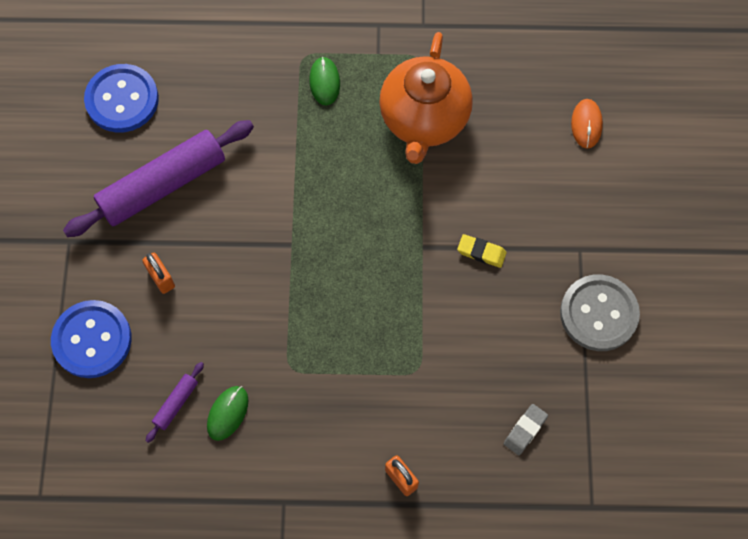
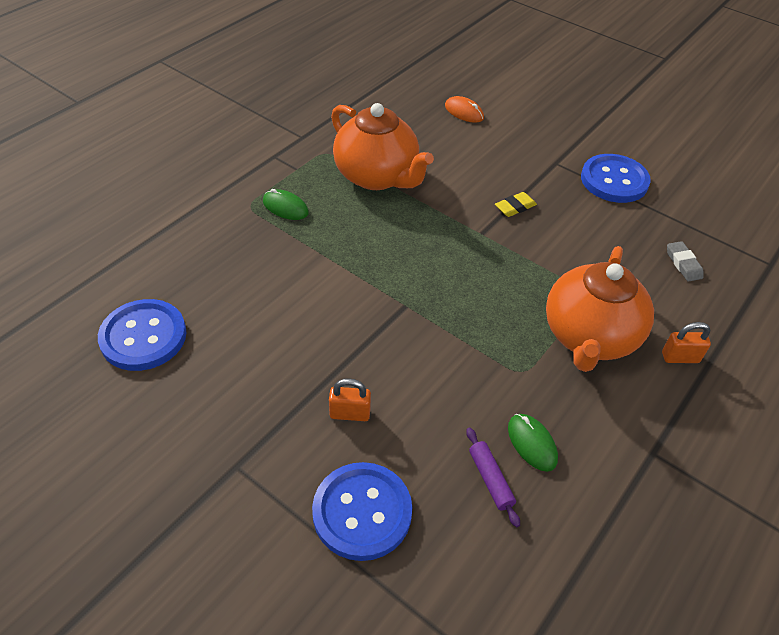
camera: 55 degrees left, 20 degrees down
purple rolling pin [63,120,254,237] -> none
grey button [560,274,640,351] -> blue button [581,154,651,203]
none -> orange teapot [546,246,654,372]

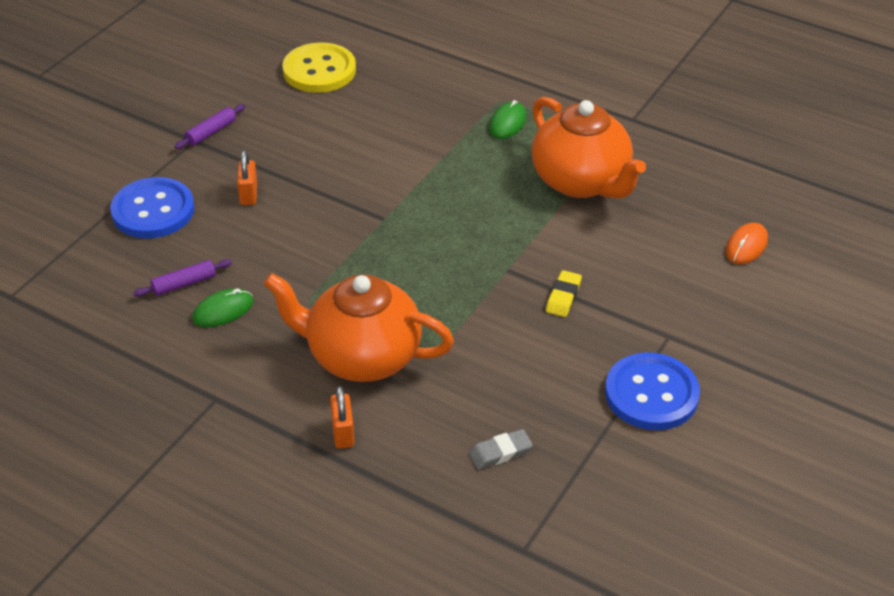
camera: 85 degrees right, 5 degrees down
blue button [98,299,186,371] -> yellow button [282,42,356,93]
orange teapot [331,103,434,190] -> orange teapot turned 75 degrees counterclockwise [532,97,646,199]
yellow eraser [495,192,537,217] -> yellow eraser turned 60 degrees clockwise [546,270,582,317]
none -> purple rolling pin [174,104,245,149]

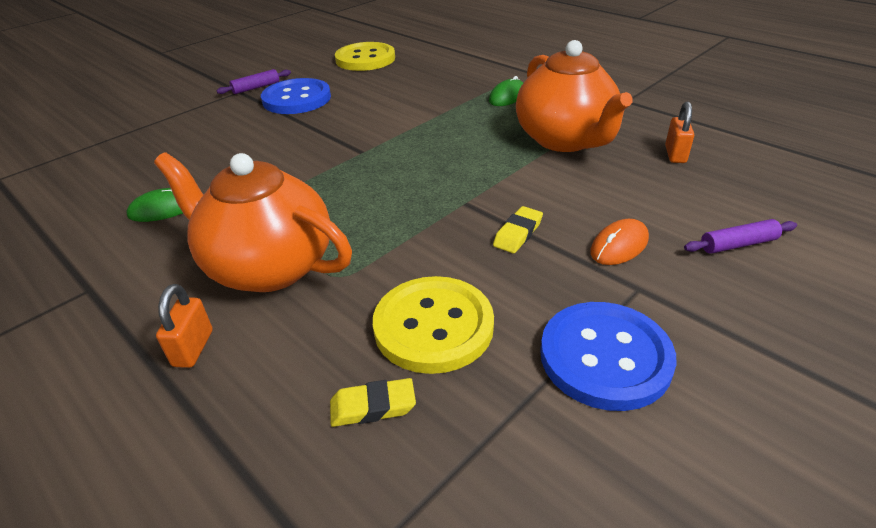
camera: 15 degrees right, 5 degrees down
blue button [110,177,195,238] -> blue button moved to [261,78,331,114]
purple rolling pin [133,259,232,297] -> purple rolling pin moved to [684,219,797,254]
orange padlock [237,150,257,205] -> orange padlock moved to [665,101,694,163]
grey eraser [469,429,533,469] -> yellow eraser [330,378,416,427]
orange mouse [726,223,768,264] -> orange mouse moved to [590,219,649,265]
none -> yellow button [373,276,494,374]

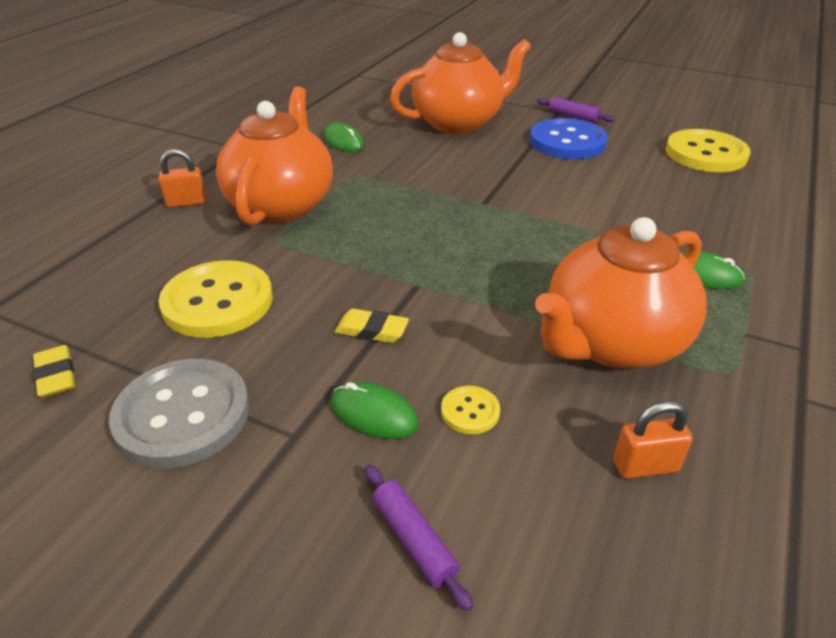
camera: 70 degrees right, 0 degrees up
yellow eraser [330,378,416,427] -> yellow eraser moved to [33,345,75,398]
blue button [540,302,677,411] -> grey button [109,359,250,468]
orange mouse [590,219,649,265] -> green mouse [331,382,419,439]
none -> orange teapot [390,32,531,134]
none -> yellow button [441,386,500,434]

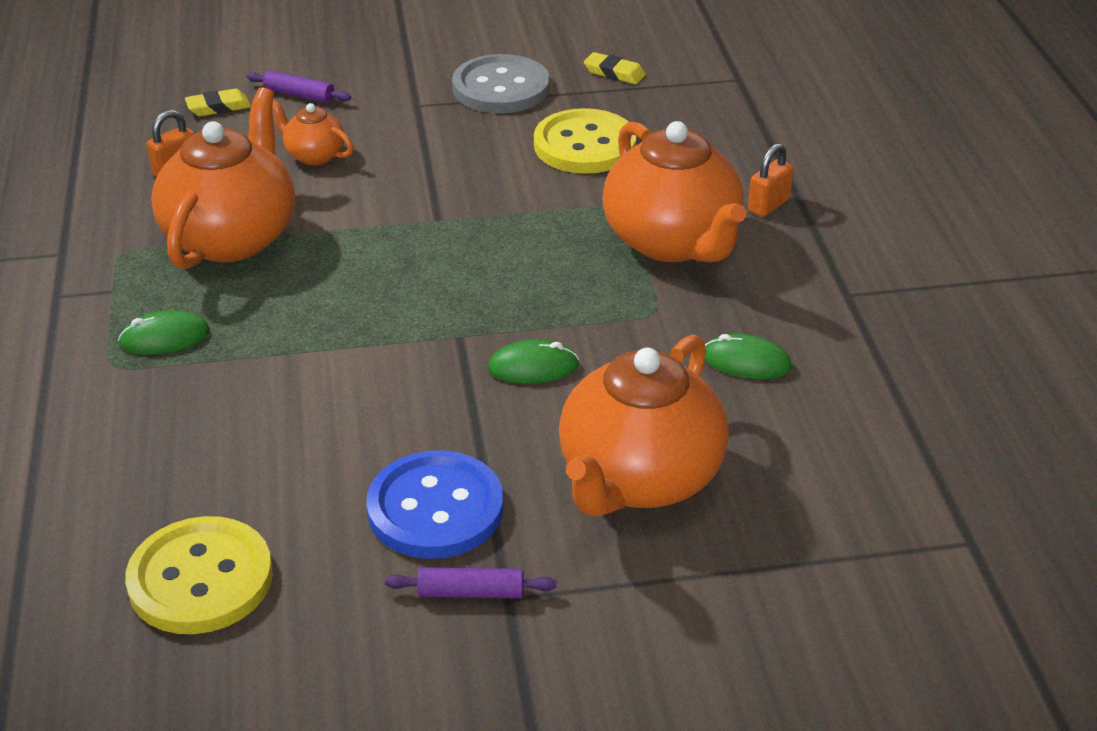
camera: 145 degrees right, 0 degrees up
green mouse [331,382,419,439] -> green mouse moved to [487,339,579,384]
yellow eraser [335,309,409,343] -> yellow eraser moved to [185,89,251,116]
yellow button [441,386,500,434] -> orange teapot [272,99,353,165]

